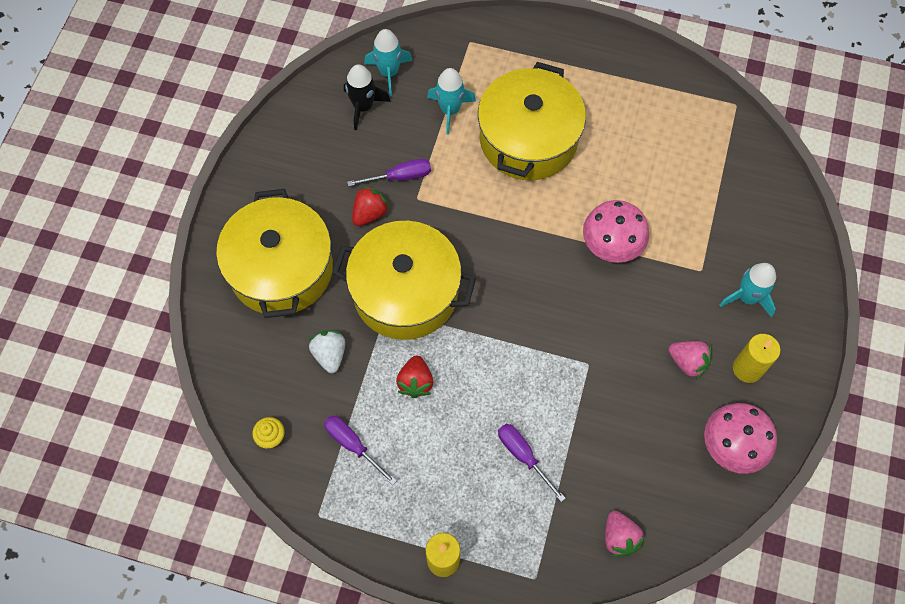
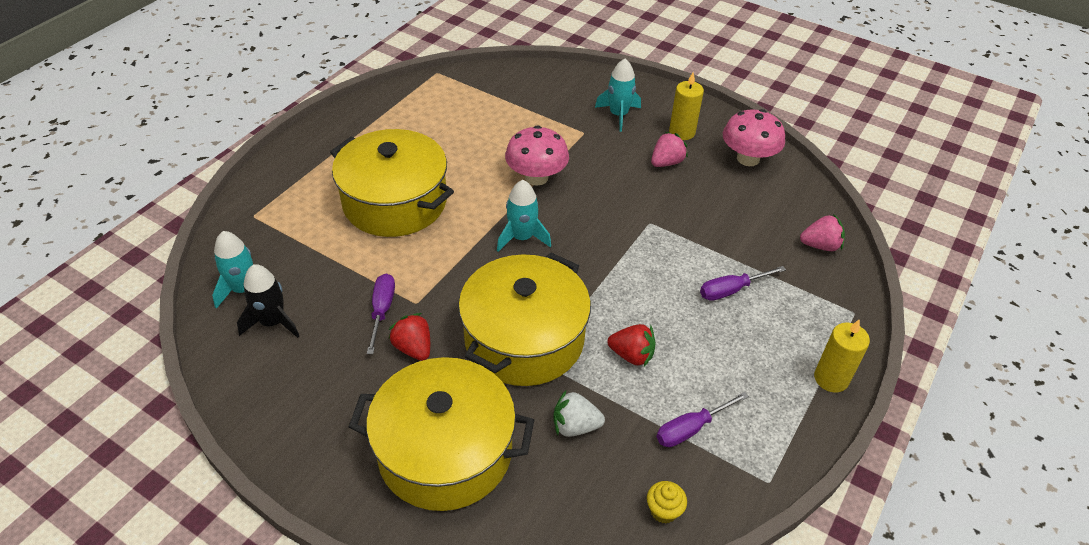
camera: 75 degrees left, 20 degrees down
turquoise rocket [427,68,476,135] -> turquoise rocket moved to [497,180,551,252]

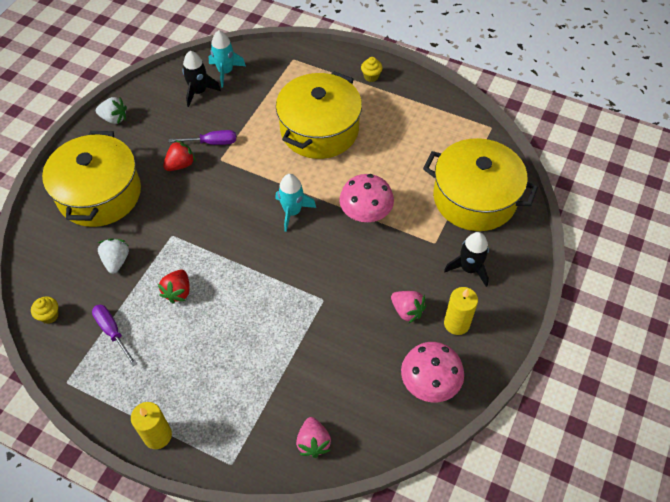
camera: 85 degrees right, 10 degrees up
yellow pot [458,252,591,386] -> yellow pot moved to [423,138,538,231]
turquoise rocket [595,59,641,132] -> black rocket [444,232,489,287]
purple screwdriver [700,266,786,301] -> none
none -> white strawberry [96,97,127,124]
none -> yellow cupcake [361,57,383,82]

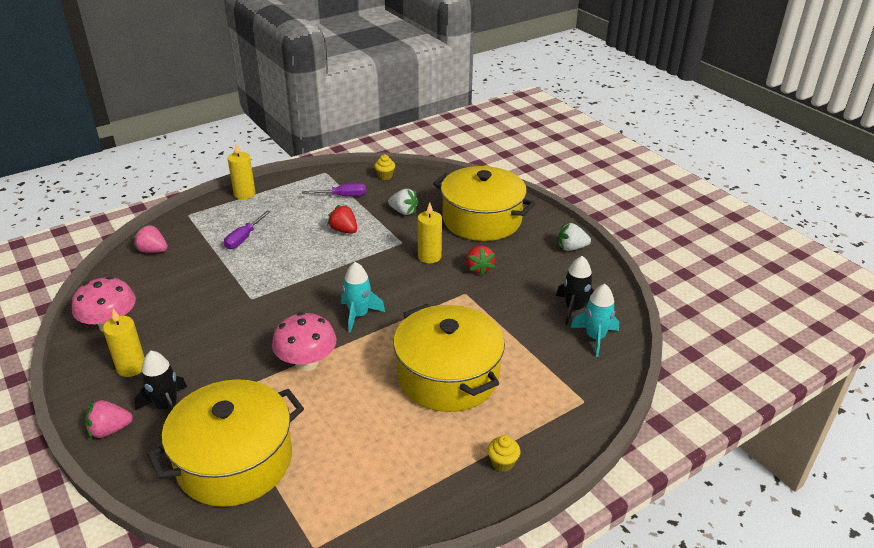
camera: 120 degrees right, 20 degrees down
white strawberry [96,97,127,124] -> white strawberry turned 45 degrees clockwise [558,223,591,251]
purple screwdriver [169,130,236,145] -> purple screwdriver moved to [224,210,271,249]
pink strawberry [391,291,426,323] -> pink strawberry moved to [85,400,133,439]
none -> yellow candle [417,203,442,263]

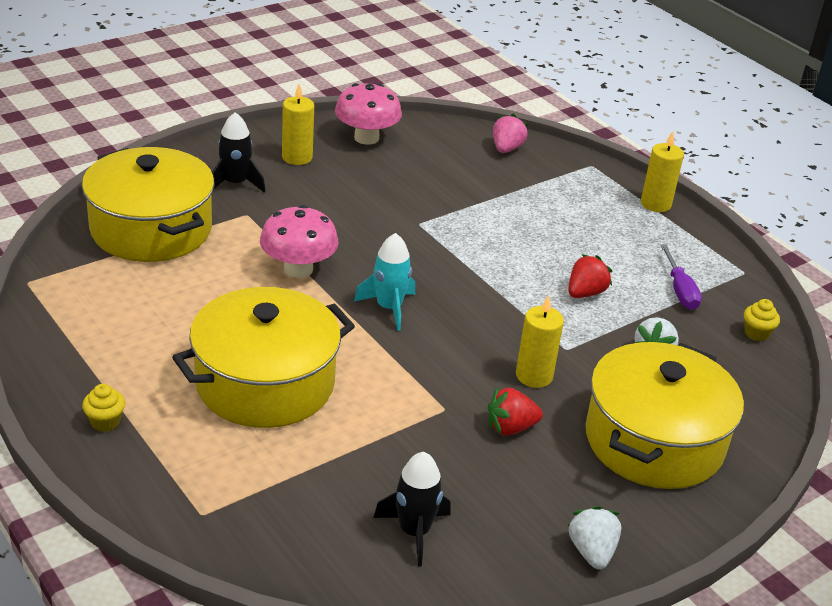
camera: 85 degrees right, 0 degrees up
pink strawberry [85,400,133,439] -> none
purple screwdriver [224,210,271,249] -> none
turquoise rocket [570,284,619,357] -> none

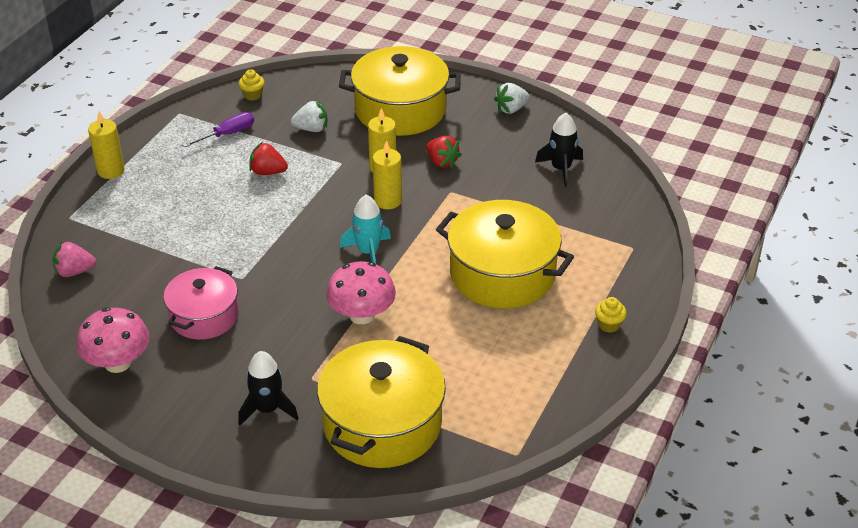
camera: 115 degrees left, 5 degrees up
yellow candle [282,84,314,165] -> yellow candle moved to [373,140,402,209]
none -> pink pot [163,266,238,340]

